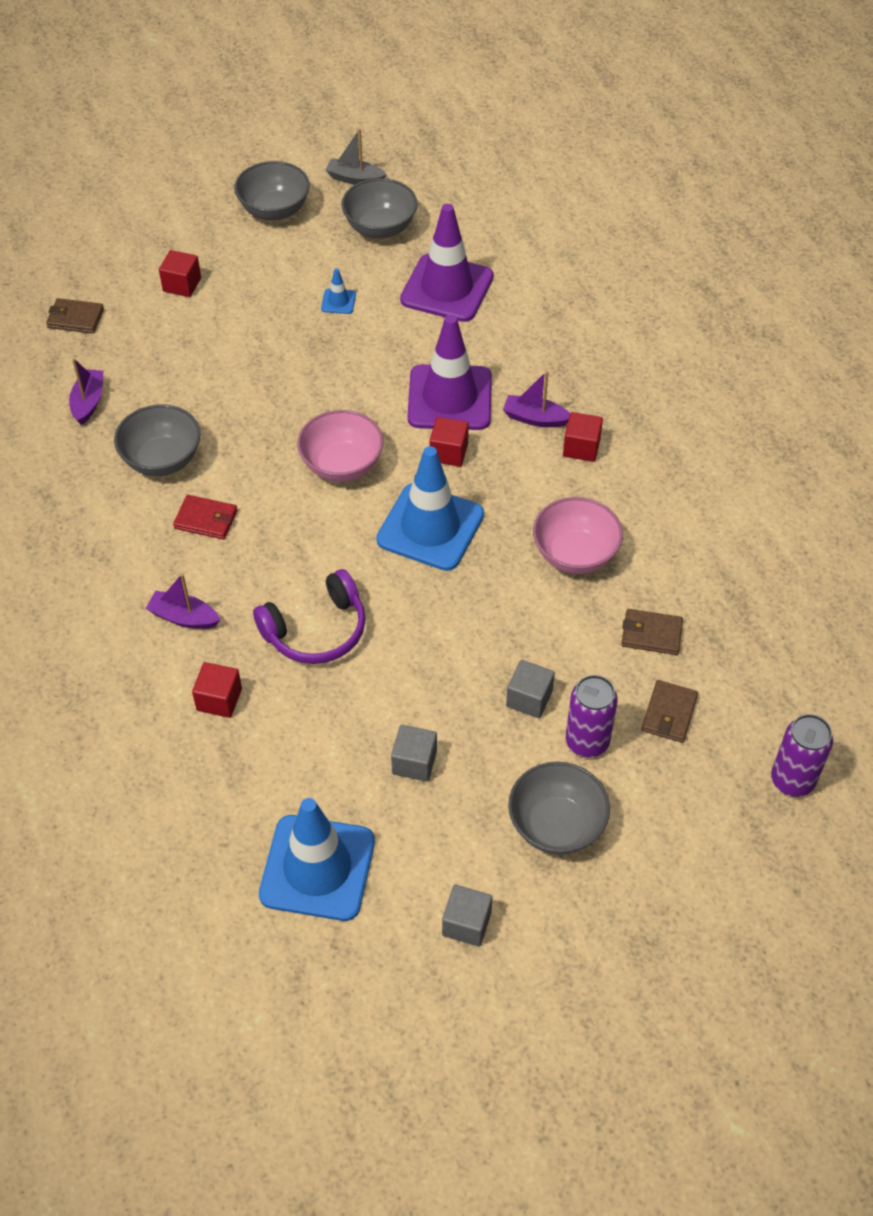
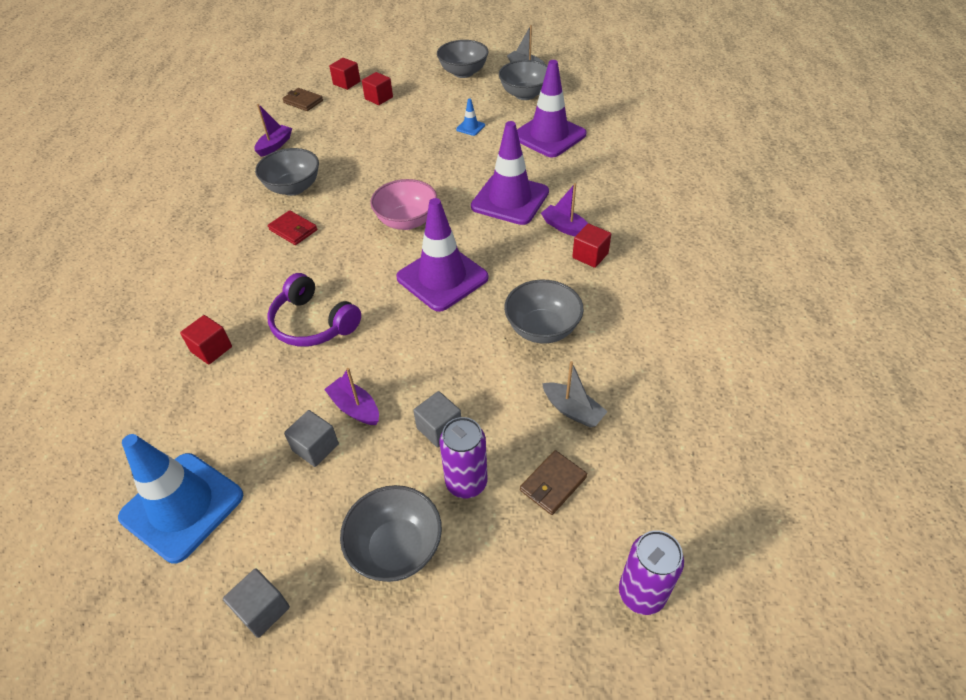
camera: 25 degrees right, 5 degrees down
purple boat [146,574,220,629] -> purple boat moved to [324,368,379,425]
purple headphones [253,569,366,664] -> purple headphones turned 45 degrees clockwise [267,273,361,347]
blue traffic cone [376,446,484,571] -> purple traffic cone [396,198,489,312]
red cube [430,417,469,467] -> red cube moved to [329,58,360,90]
pink bowl [533,497,623,574] -> grey bowl [504,280,583,343]
brown wallet [621,609,683,655] -> grey boat [542,361,608,428]

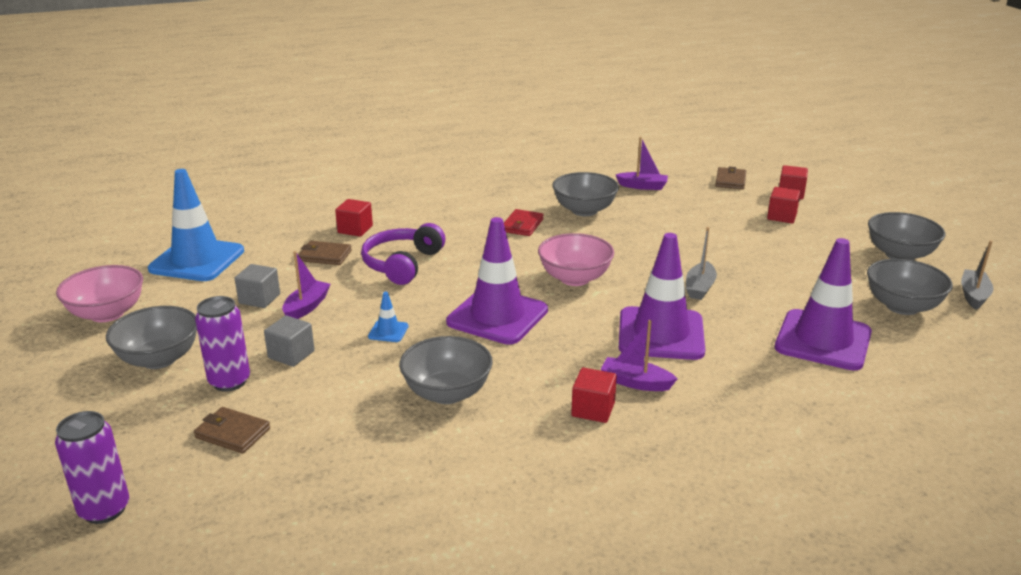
camera: 70 degrees right, 20 degrees down
grey cube [223,568,290,638] -> pink bowl [56,265,143,322]
blue traffic cone [456,98,485,136] -> blue traffic cone moved to [368,292,409,342]
purple boat [541,183,588,236] -> purple boat turned 90 degrees counterclockwise [601,320,677,391]
grey boat [542,361,608,428] -> grey boat moved to [686,227,717,300]
none -> brown wallet [298,241,352,265]

